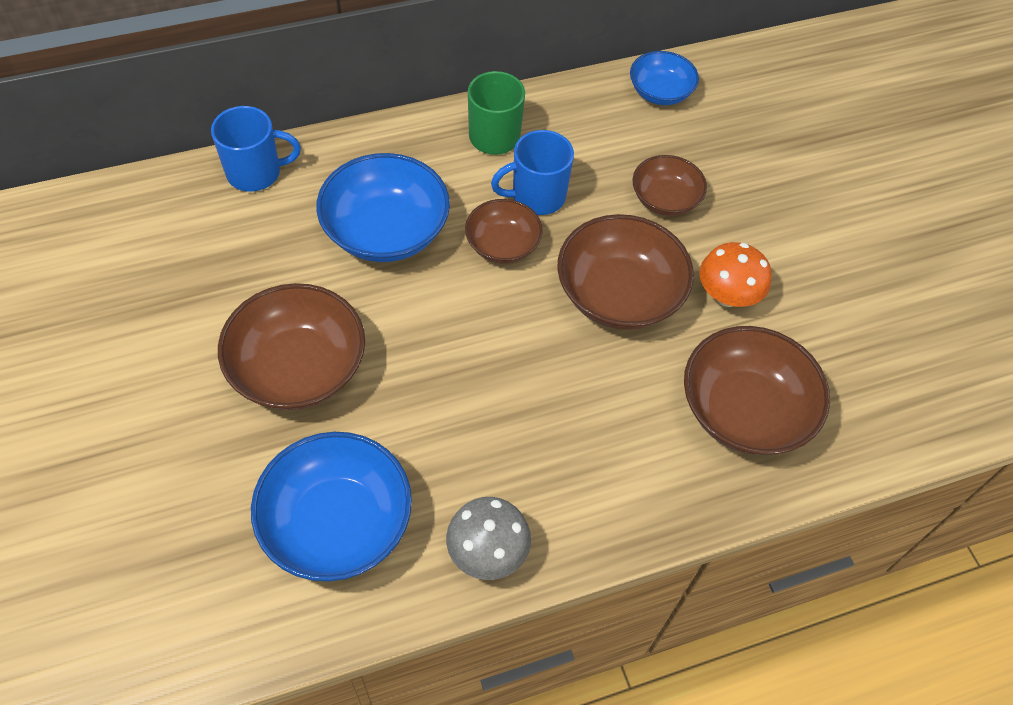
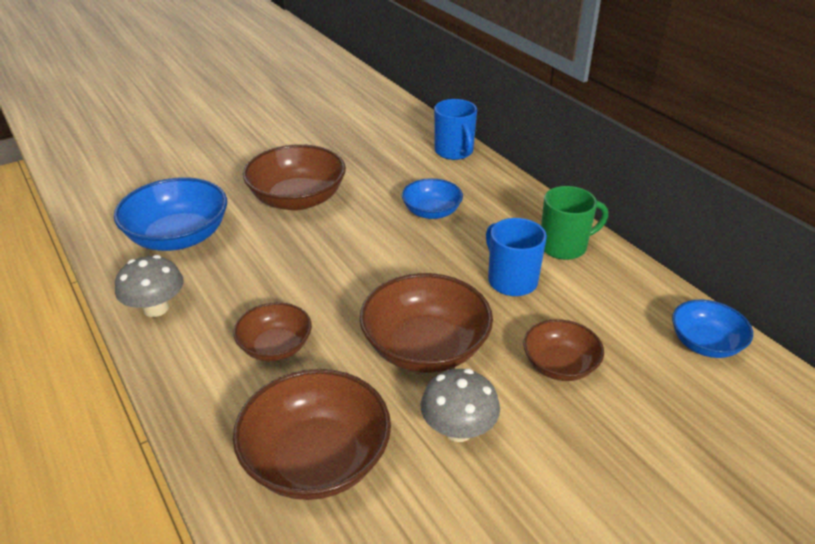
camera: 80 degrees right, 20 degrees down
blue bowl [316,153,450,262] -> blue bowl [402,178,463,219], size x0.59
brown bowl [465,199,543,264] -> brown bowl moved to [233,302,312,361]
orange mushroom [699,242,772,307] -> grey mushroom [421,369,500,442]

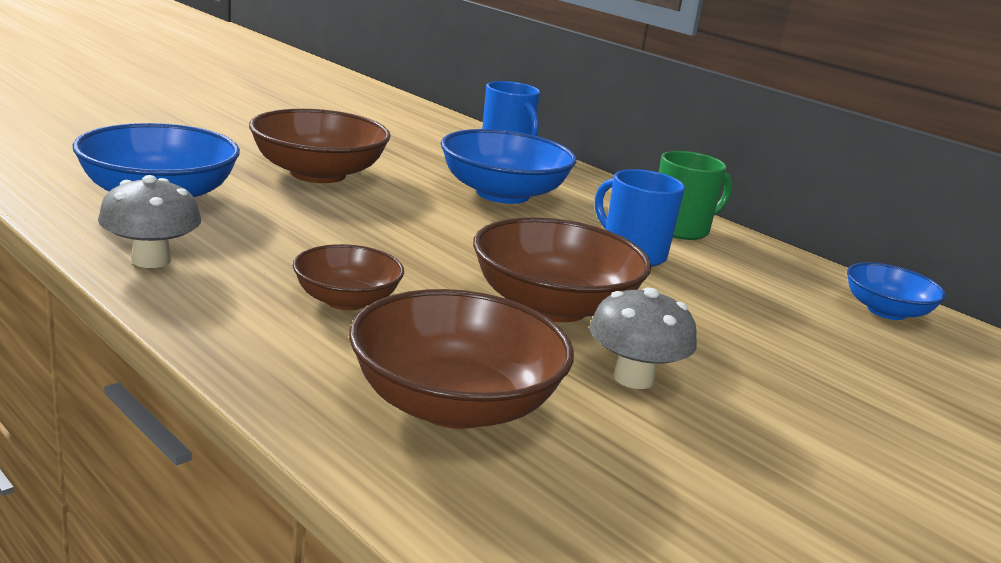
camera: 15 degrees left, 15 degrees down
blue bowl [402,178,463,219] -> blue bowl [441,129,576,204], size x1.69
brown bowl [523,319,604,381] -> none

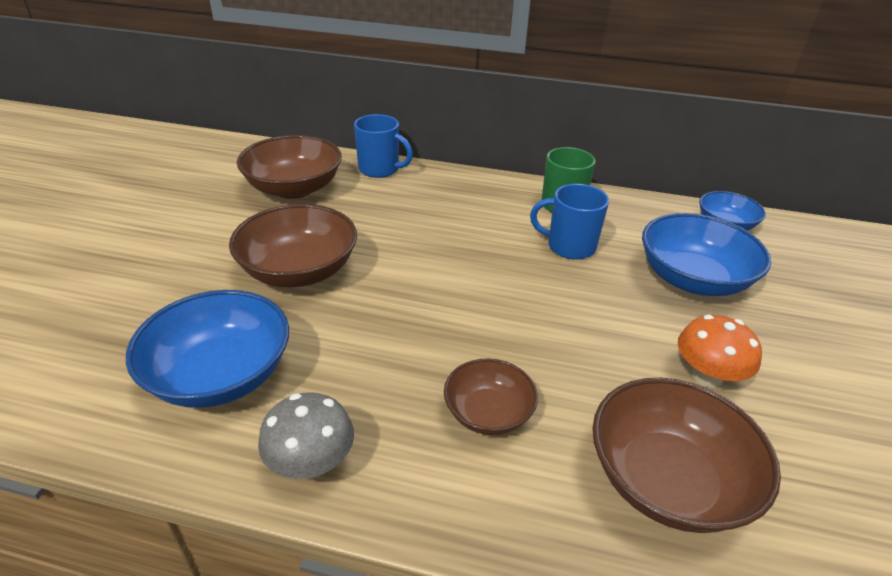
camera: 30 degrees left, 15 degrees up
blue bowl [441,129,576,204] -> blue bowl moved to [642,213,771,296]
brown bowl [473,217,651,322] -> brown bowl moved to [237,135,342,199]
grey mushroom [589,287,697,389] -> orange mushroom [678,315,762,388]

